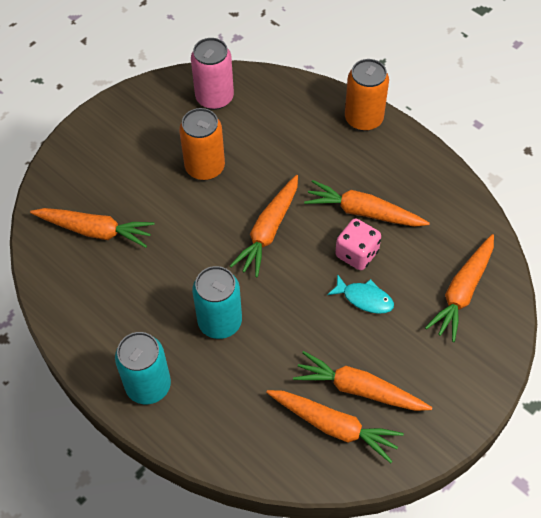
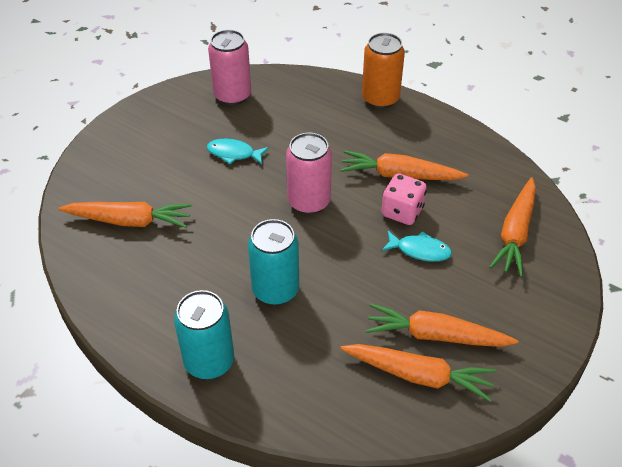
camera: 10 degrees left, 10 degrees down
orange can [179,108,225,180] -> turquoise fish [207,139,269,164]
orange carrot [230,175,298,277] -> pink can [286,133,332,214]

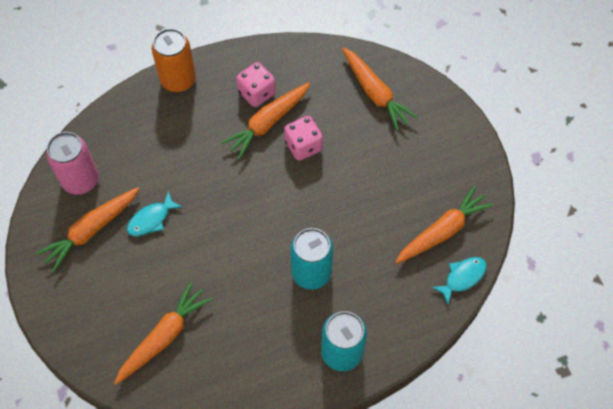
camera: 55 degrees left, 15 degrees up
pink can [286,133,332,214] -> none
orange carrot [366,304,519,347] -> orange carrot moved to [36,187,140,272]
turquoise fish [382,231,452,262] -> turquoise fish moved to [432,257,486,304]
none -> pink dice [236,62,276,107]

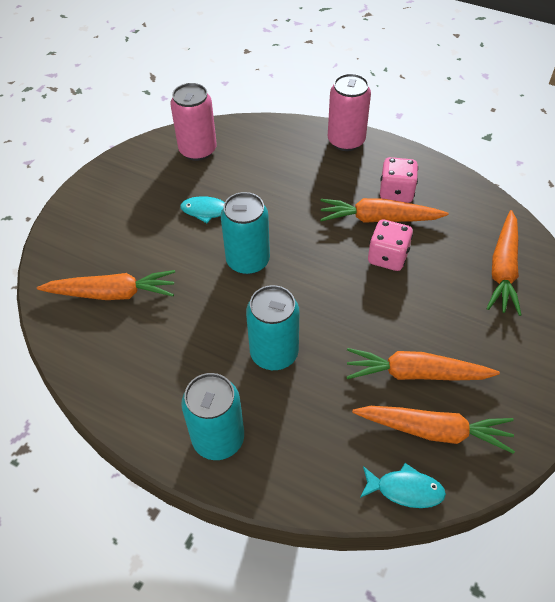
camera: 50 degrees right, 10 degrees down
orange carrot [36,187,140,272] -> orange carrot moved to [347,348,500,381]
orange can [152,29,196,92] -> pink can [328,73,371,151]
none -> turquoise can [221,192,270,275]

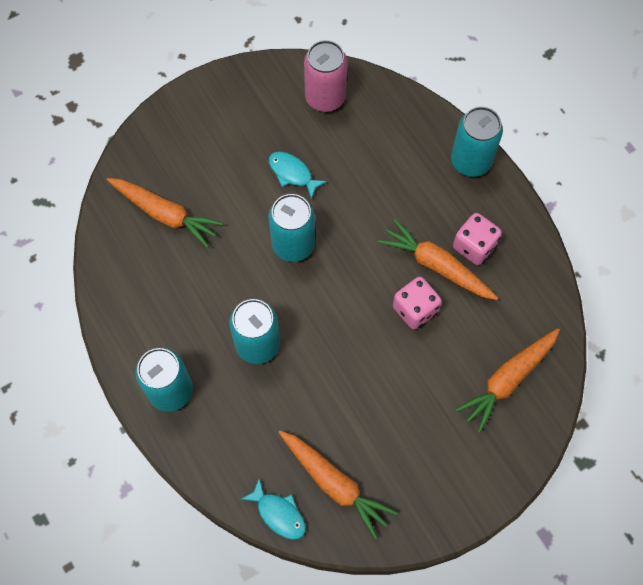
camera: 30 degrees right, 15 degrees up
pink can [328,73,371,151] -> turquoise can [451,107,503,177]
orange carrot [347,348,500,381] -> none

